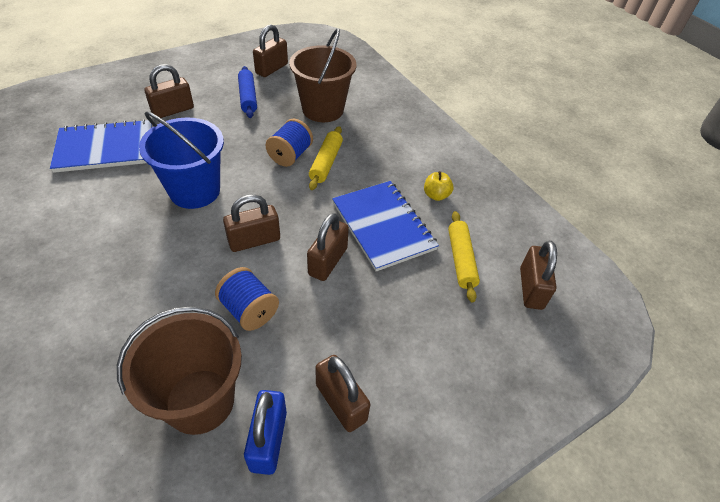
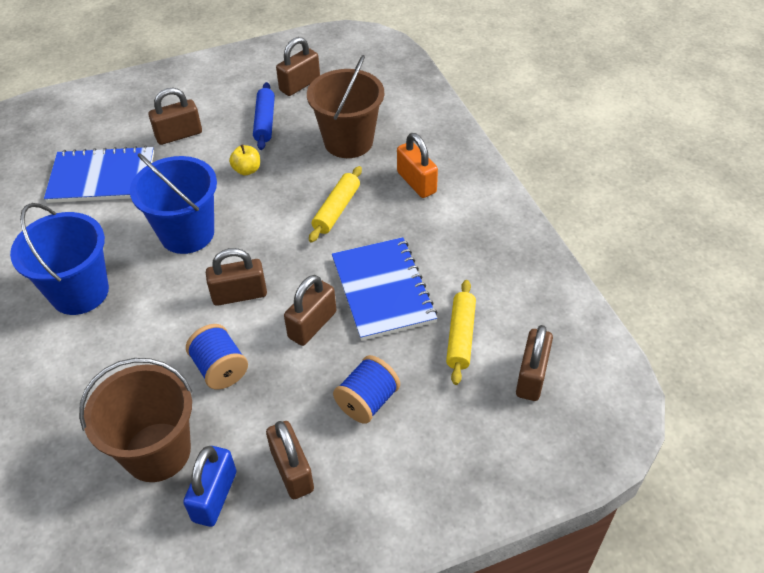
camera: 15 degrees right, 0 degrees up
blue spool [265,119,313,167] -> blue spool moved to [333,355,400,424]
yellow apple [424,171,454,201] -> yellow apple moved to [229,144,260,175]
none -> blue bucket [10,203,109,315]
none -> orange padlock [397,133,438,198]

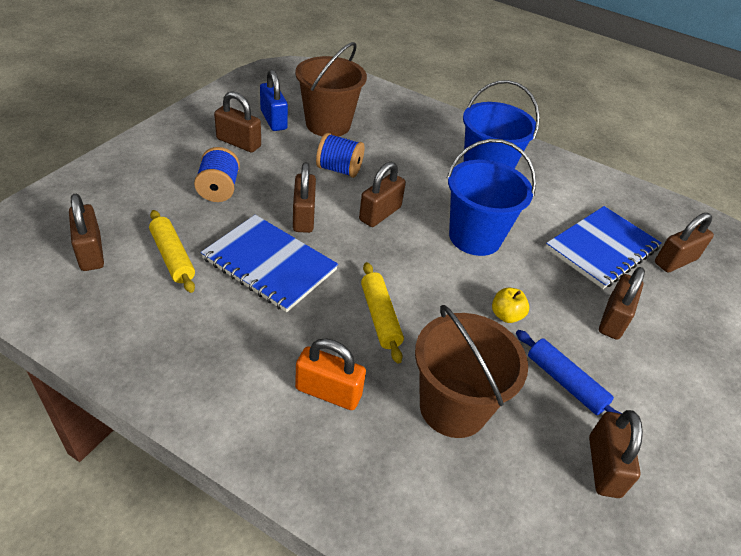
camera: 135 degrees right, 5 degrees down
none -> brown padlock [655,213,714,272]

